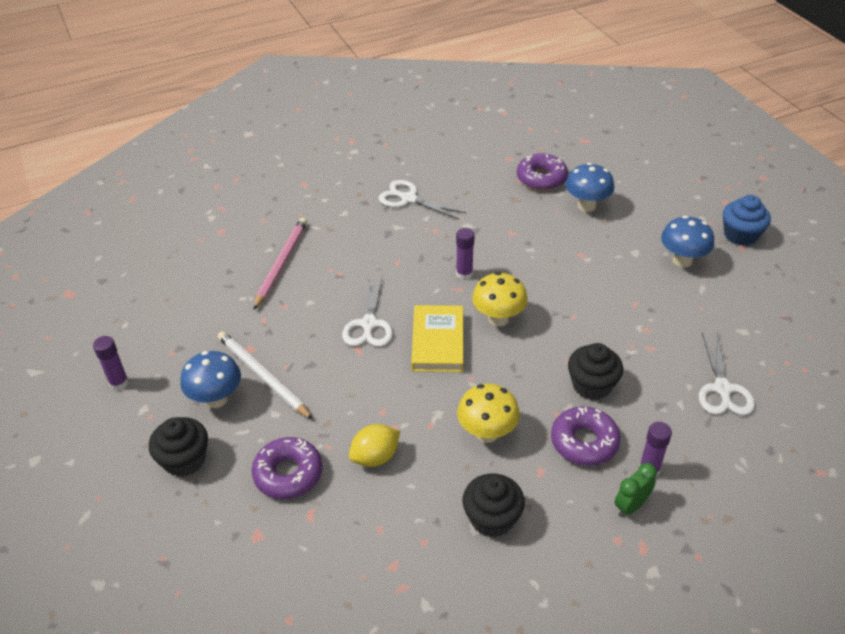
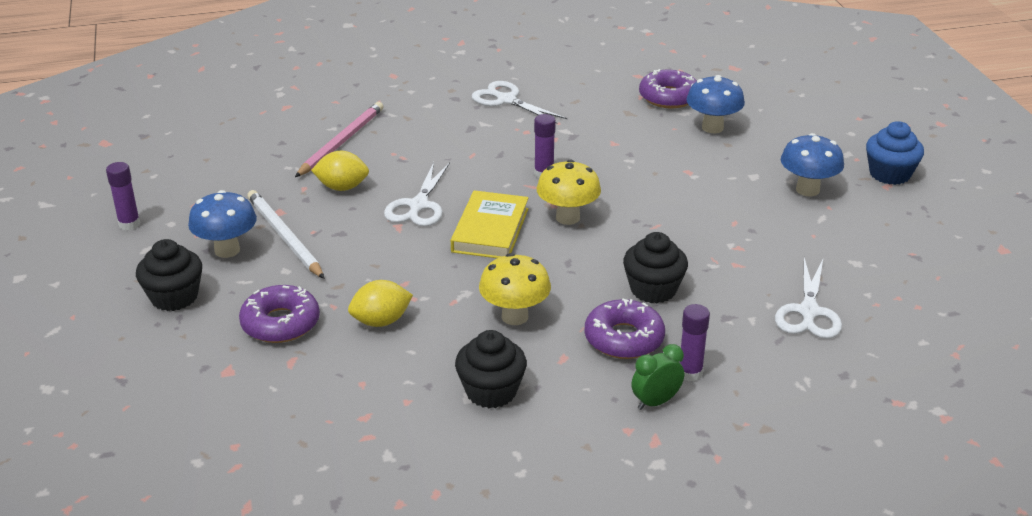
camera: 10 degrees right, 10 degrees down
none -> yellow lemon [311,151,369,191]

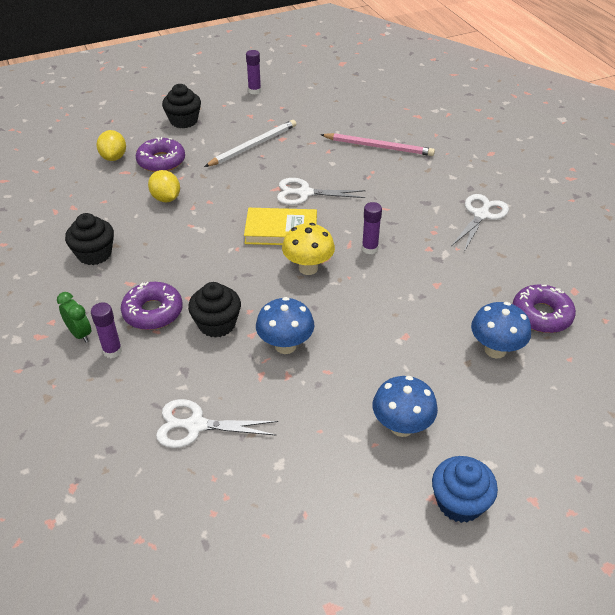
camera: 80 degrees right, 10 degrees up
blue mushroom [188,190,257,258] -> blue mushroom moved to [256,297,314,354]
yellow lemon [311,151,369,191] -> yellow lemon moved to [96,130,126,161]
yellow mushroom [479,253,551,325] -> none

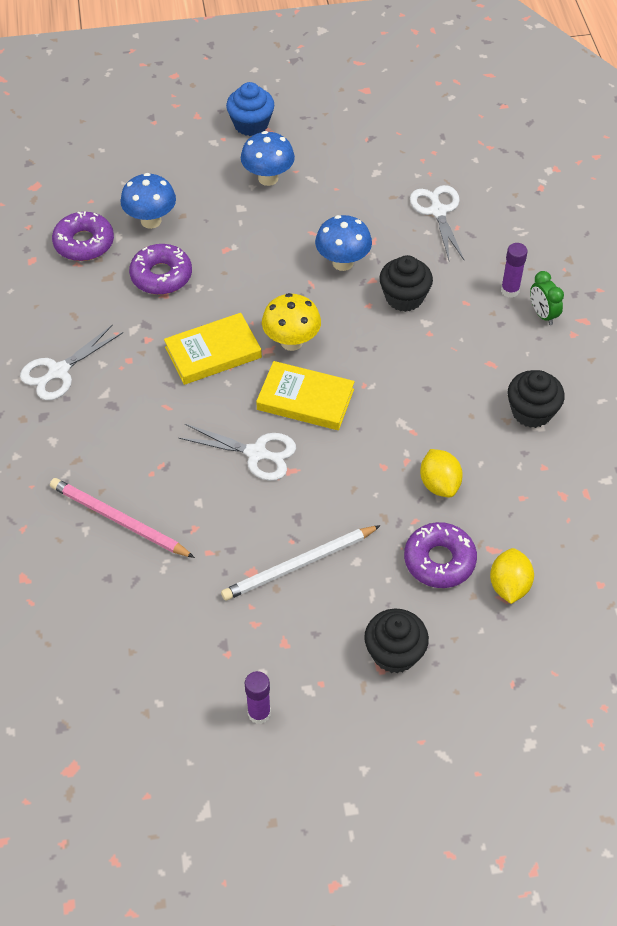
camera: 165 degrees left, 10 degrees up
purple donut [121,282,183,330] -> purple donut moved to [129,244,192,295]
white scissors [156,399,278,448] -> white scissors turned 120 degrees counterclockwise [410,185,464,260]
purple glue stick [362,202,382,254] -> yellow book [164,313,262,385]

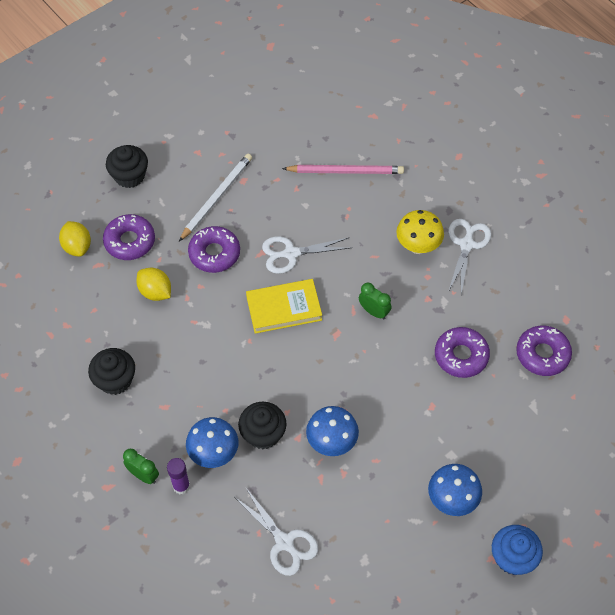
camera: 150 degrees right, 5 degrees up
blue mushroom [120,173,176,229] -> blue mushroom moved to [186,417,238,468]
yellow book [164,313,262,385] -> green clock [359,283,392,319]
purple glue stick [245,671,271,724] -> none
yellow mushroom [262,293,321,351] -> yellow mushroom moved to [396,210,444,254]
none -> purple donut [188,226,240,273]

